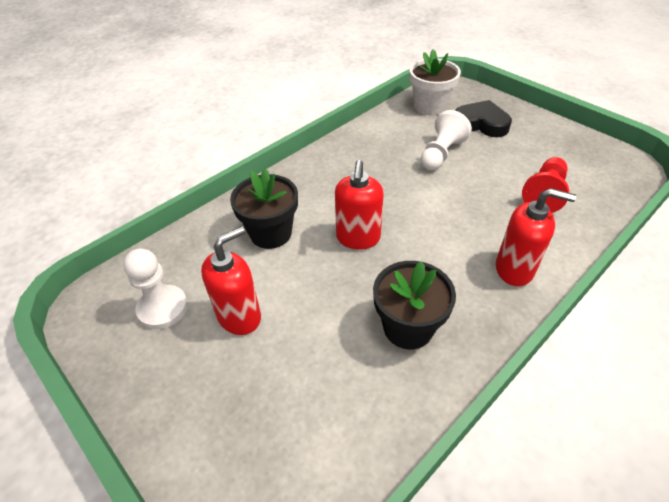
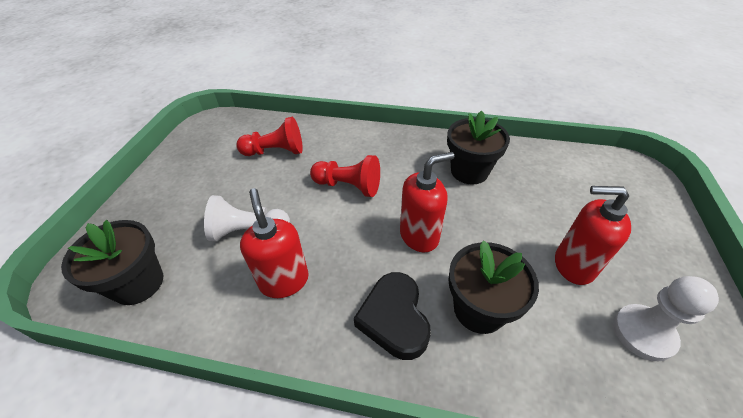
camera: 125 degrees left, 0 degrees up
white flower pot [409,49,461,115] -> black flower pot [61,220,163,305]
black heart [455,100,512,137] -> black heart moved to [354,272,431,360]
red soap dispenser [496,188,576,286] -> red soap dispenser moved to [240,188,309,298]
none -> red pawn [310,155,380,197]

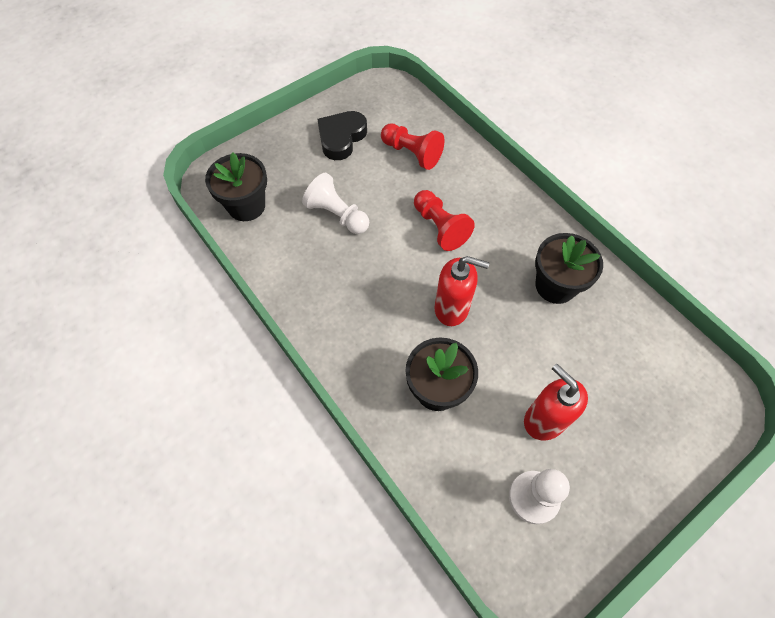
camera: 40 degrees right, 15 degrees up
red soap dispenser [240,188,309,298] -> none
black heart [354,272,431,360] -> black heart moved to [317,111,367,160]

